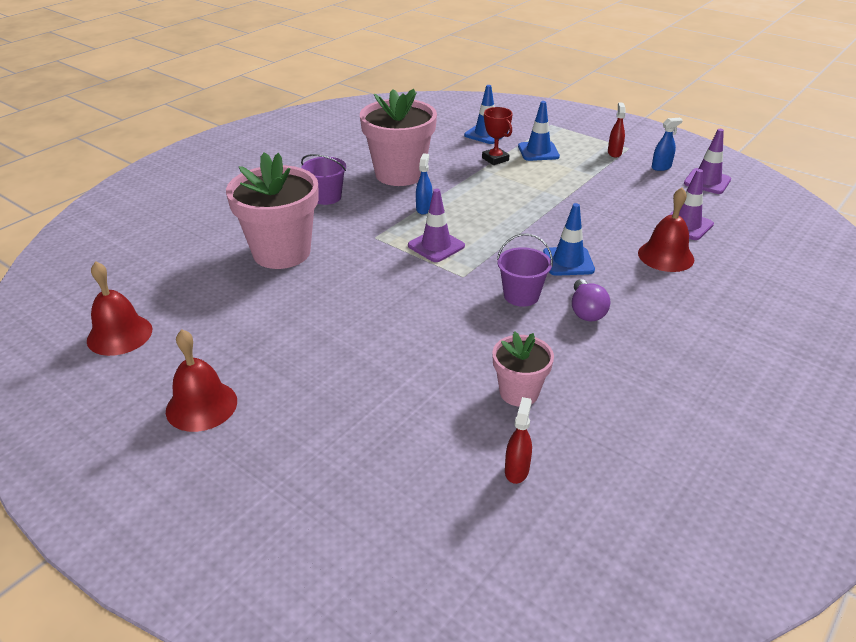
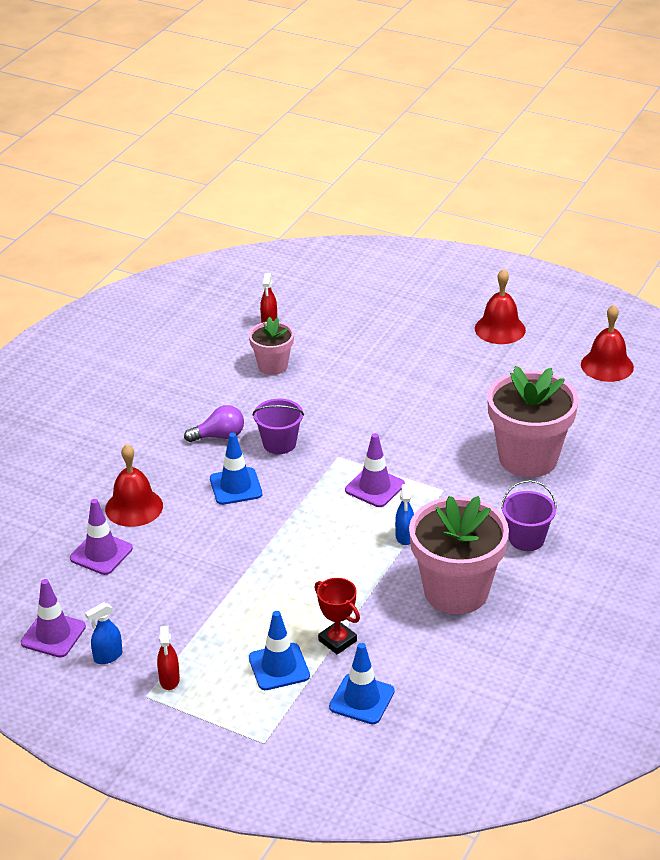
camera: 170 degrees right, 0 degrees up
purple light bulb [572,279,610,322] -> purple light bulb turned 90 degrees clockwise [184,405,244,442]

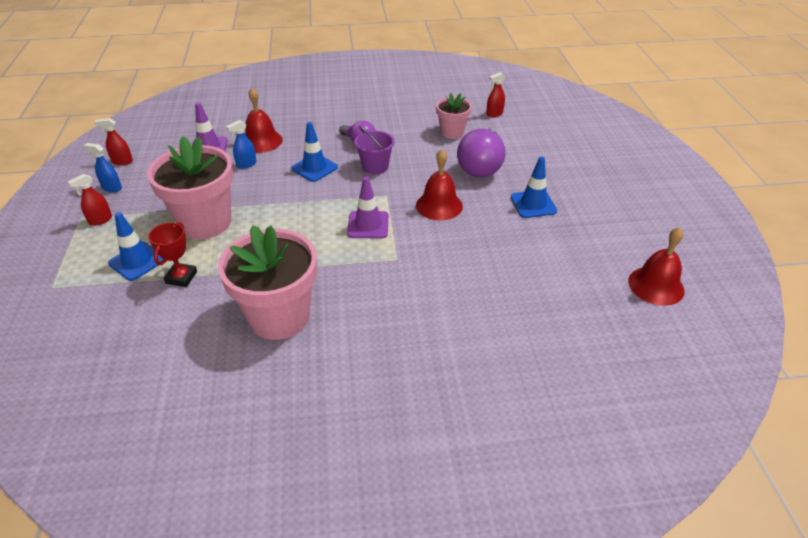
camera: 55 degrees right, 5 degrees up
purple traffic cone [21,579,86,658] -> red spray bottle [95,118,133,165]
blue traffic cone [329,643,395,724] -> blue traffic cone moved to [511,156,557,218]
blue spray bottle [395,484,414,545] -> blue spray bottle moved to [226,120,256,169]
red bell [475,269,526,344] -> red bell moved to [416,149,463,221]
pink flower pot [487,366,578,477] -> pink flower pot moved to [147,136,233,239]
purple bucket [501,480,557,551] -> none
none -> purple light bulb [457,128,506,177]

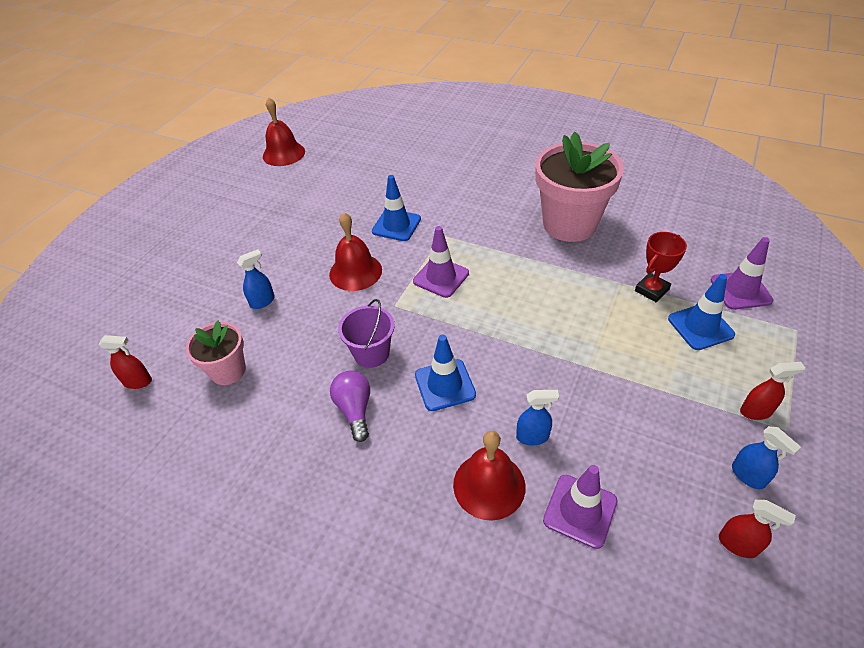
camera: 145 degrees left, 5 degrees up
pink flower pot [147,136,233,239] -> none
purple light bulb [457,128,506,177] -> blue spray bottle [237,249,275,309]
blue traffic cone [511,156,557,218] -> blue traffic cone moved to [372,175,421,241]
none -> purple traffic cone [711,237,773,310]

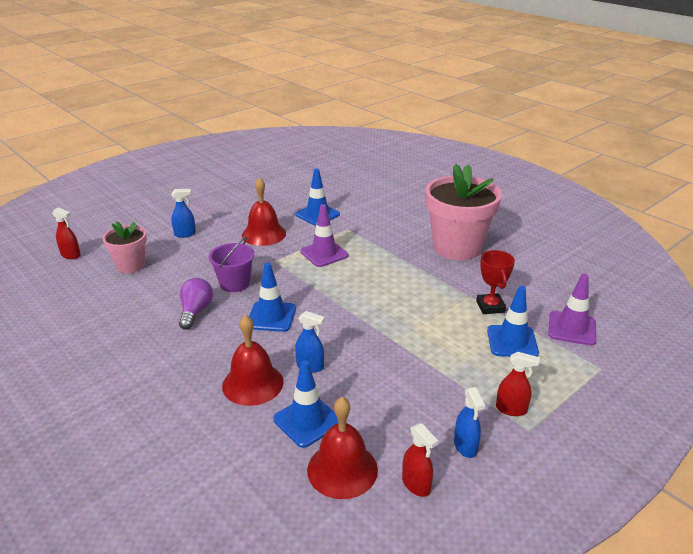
camera: 20 degrees right, 15 degrees down
red bell [263,98,305,166] -> red bell moved to [307,397,378,499]
purple traffic cone [543,465,618,549] -> blue traffic cone [273,360,338,448]
red trophy [635,232,687,302] -> red trophy turned 75 degrees counterclockwise [476,250,515,314]

